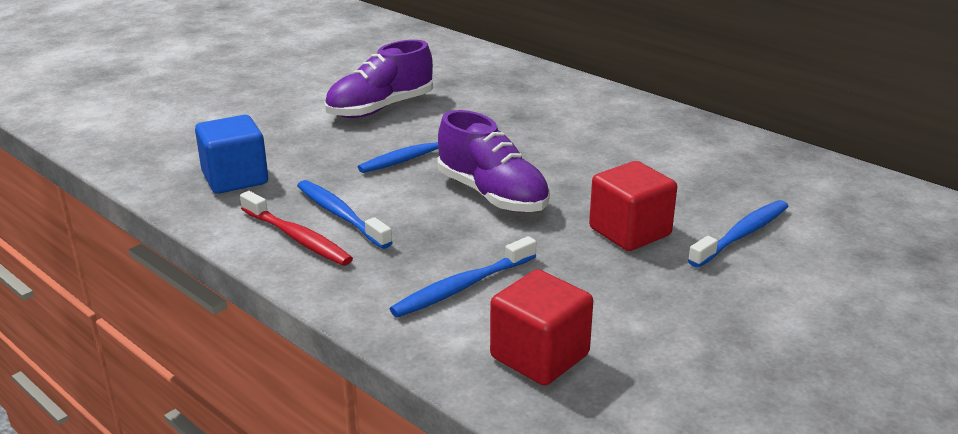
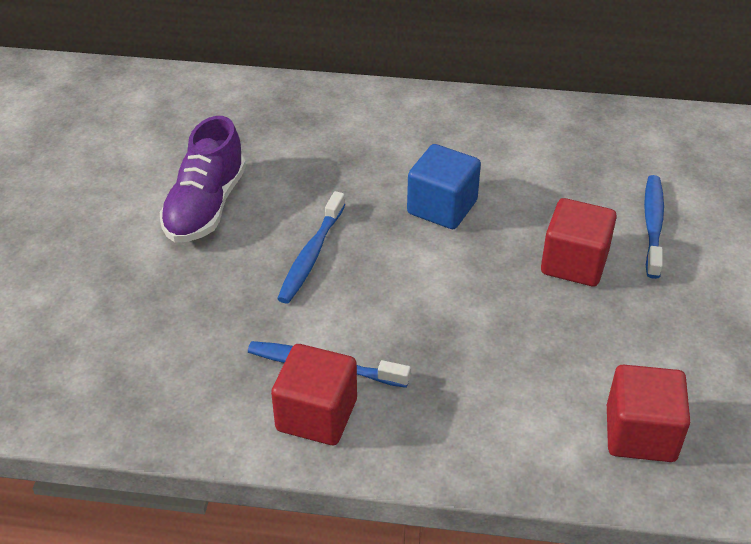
camera: 35 degrees left, 15 degrees up
blue cube [195,115,268,194] -> blue cube moved to [407,144,481,229]
red toothbrush [240,191,353,266] -> red cube [271,344,357,445]
blue toothbrush [390,236,536,318] -> none
purple shoe [437,110,550,212] -> none

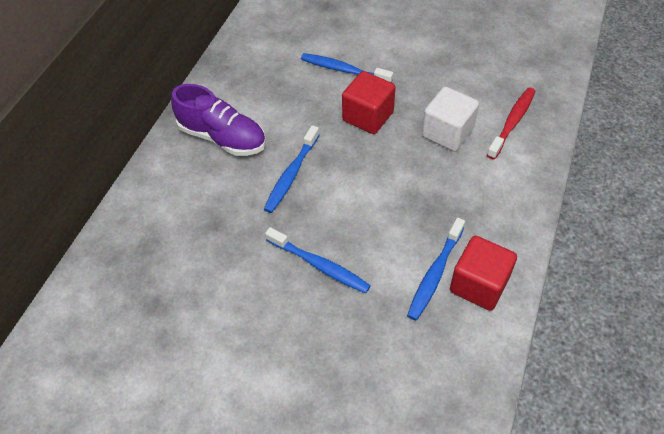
camera: 75 degrees left, 10 degrees up
purple shoe [160,116,246,242] -> purple shoe moved to [171,84,266,156]
blue cube [407,144,481,229] -> blue toothbrush [264,125,319,213]
red cube [607,364,690,462] -> red toothbrush [487,87,536,159]
none -> white cube [422,87,479,151]

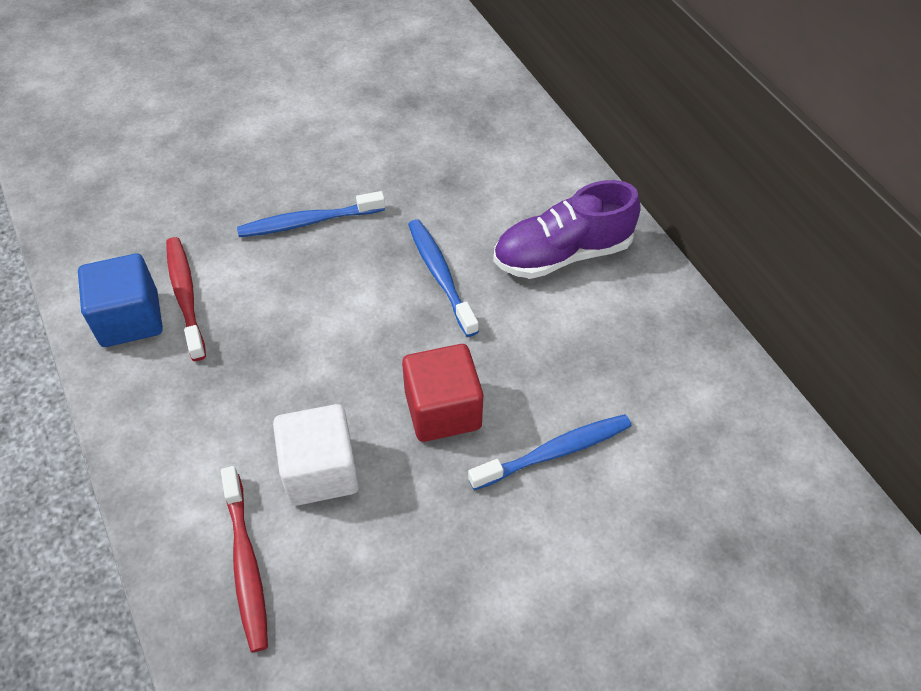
camera: 130 degrees right, 0 degrees up
blue toothbrush [407,218,465,320] -> red toothbrush [166,237,206,361]
red cube [450,236,517,311] -> blue cube [78,254,163,347]

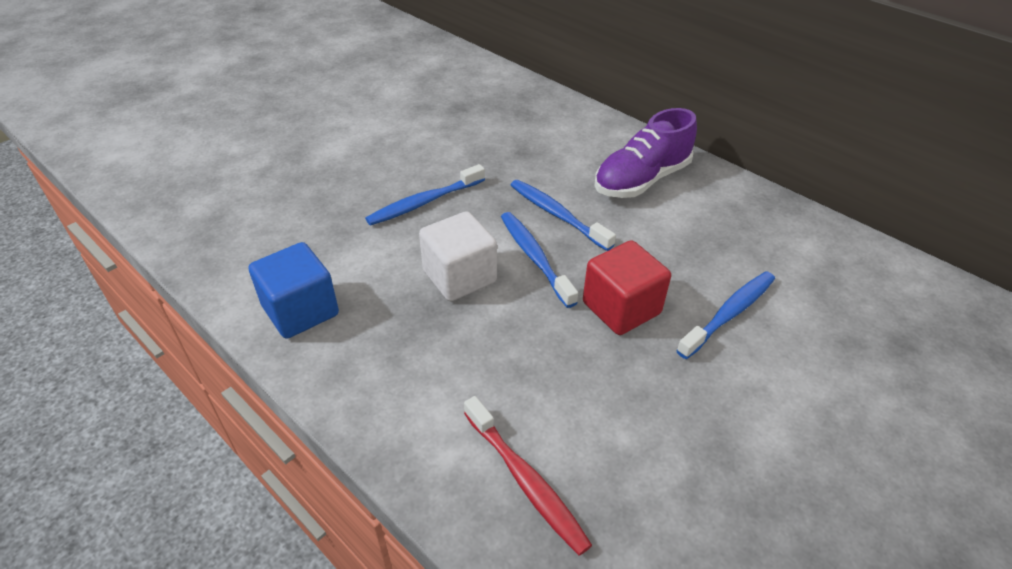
camera: 20 degrees left, 10 degrees down
red toothbrush [166,237,206,361] -> none
white cube [273,404,359,506] -> white cube moved to [419,211,497,301]
none -> blue toothbrush [501,212,578,308]

